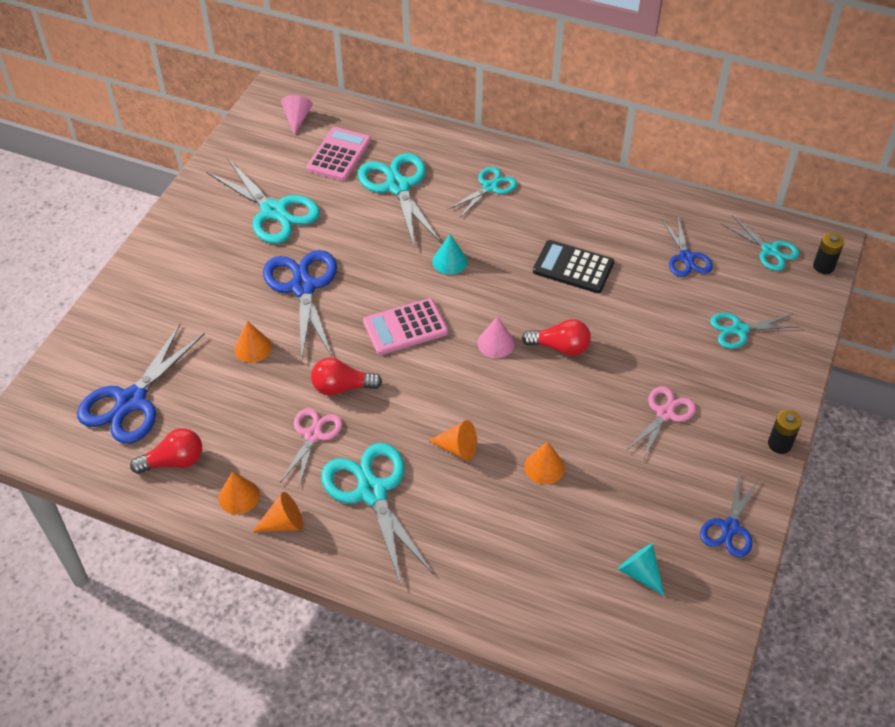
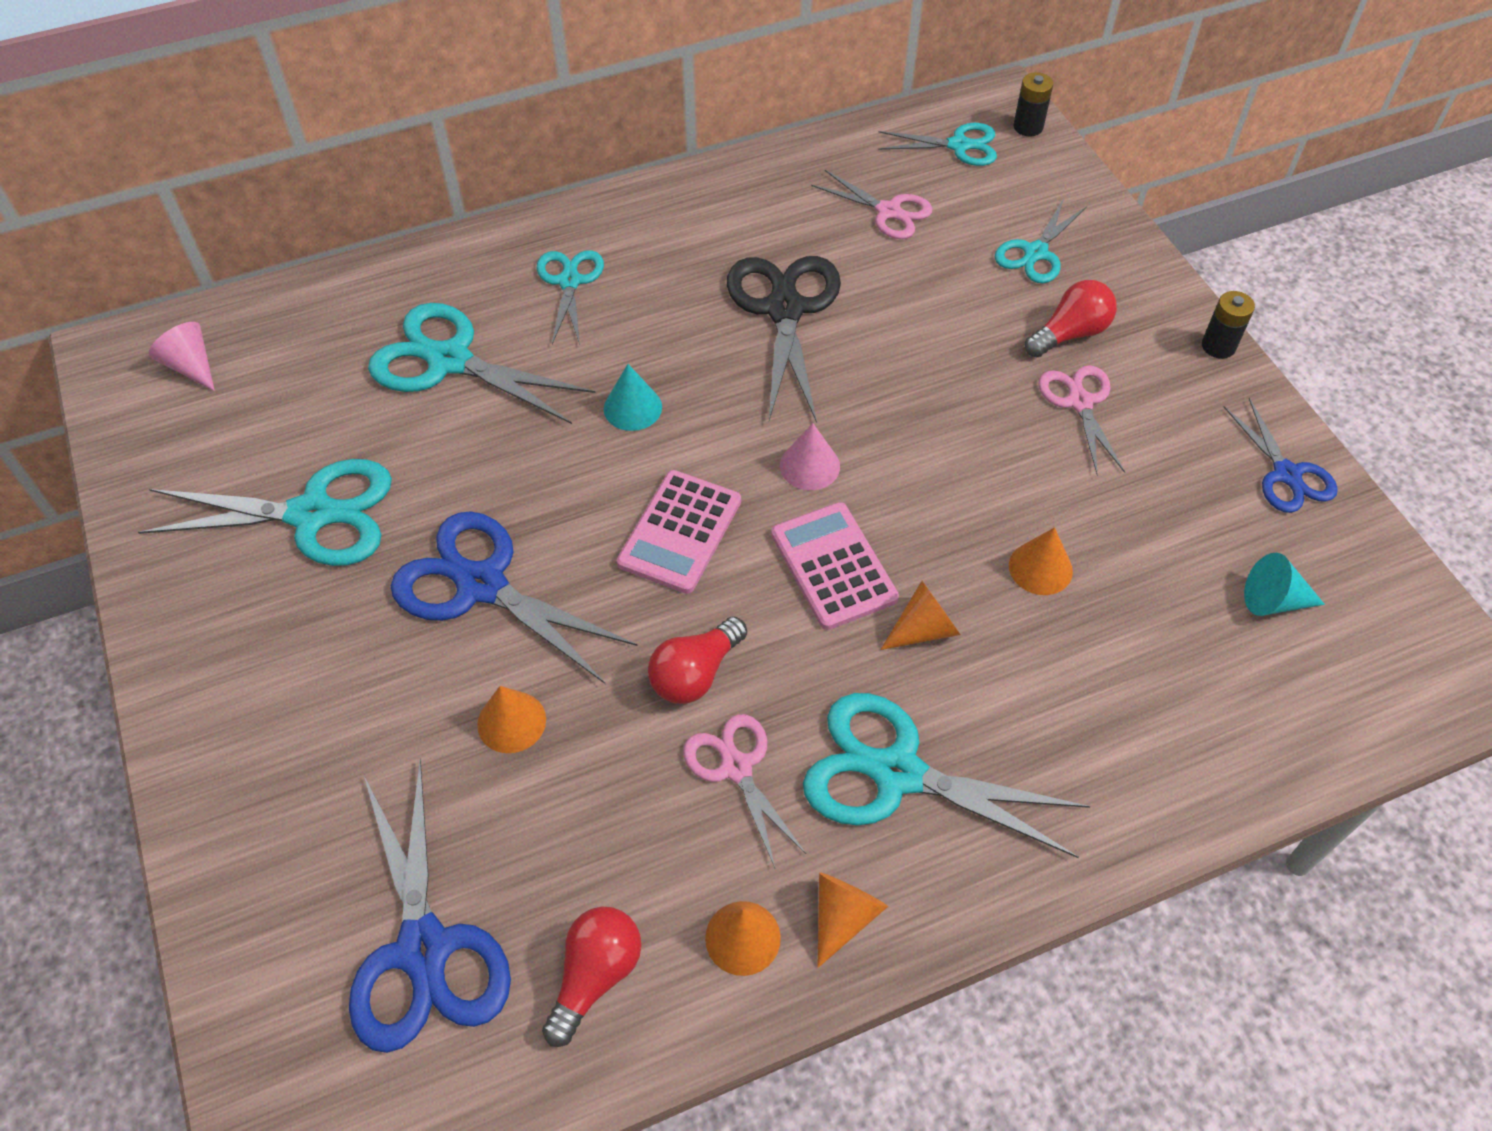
camera: 45 degrees left, 5 degrees up
pink calculator [307,127,371,181] -> pink calculator moved to [771,502,899,630]
red light bulb [522,319,591,356] -> red light bulb moved to [1025,280,1117,358]
black calculator [533,240,614,293] -> black scissors [727,256,841,423]
blue scissors [662,217,713,277] -> pink scissors [811,170,932,239]

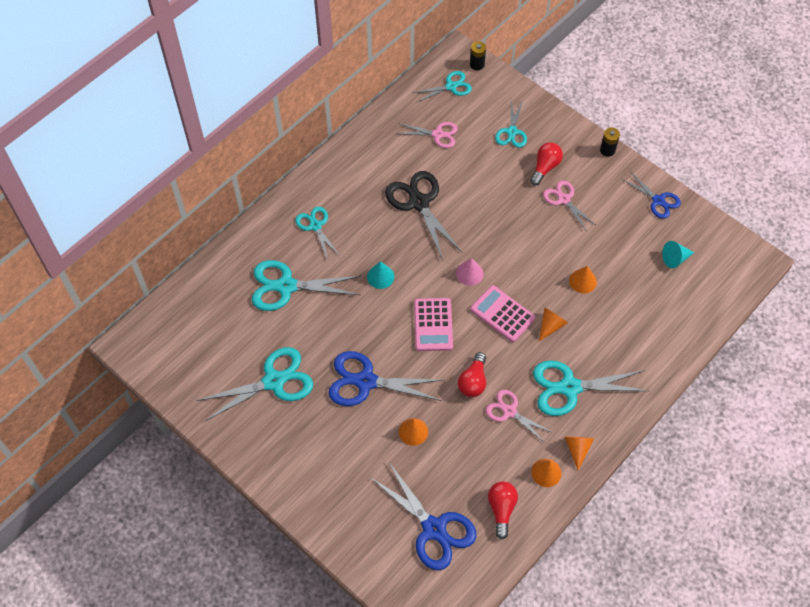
camera: 25 degrees left, 5 degrees up
pink cone [149,322,215,391] -> none

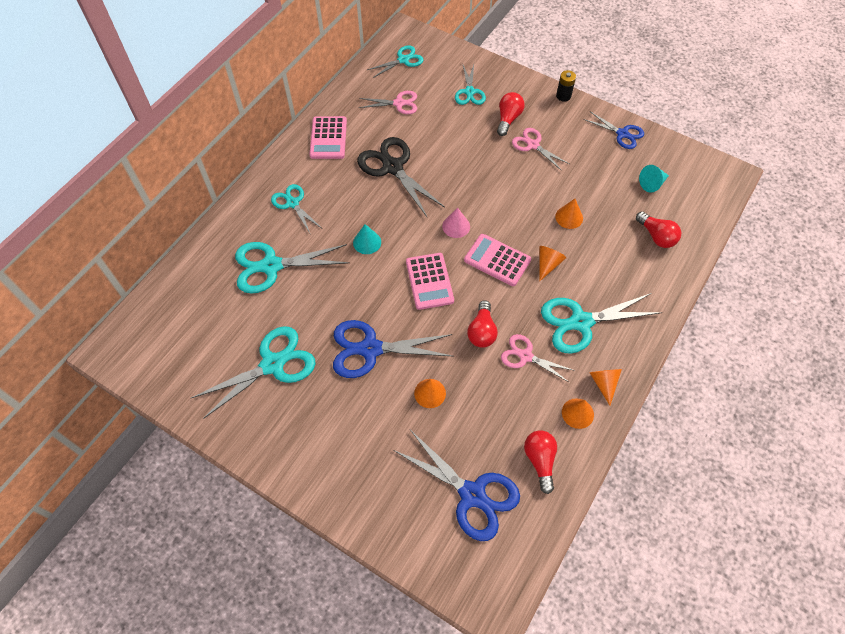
camera: 10 degrees left, 0 degrees up
black battery [470,41,486,70] -> none
none -> pink calculator [310,116,347,159]
none -> red light bulb [636,211,681,248]

